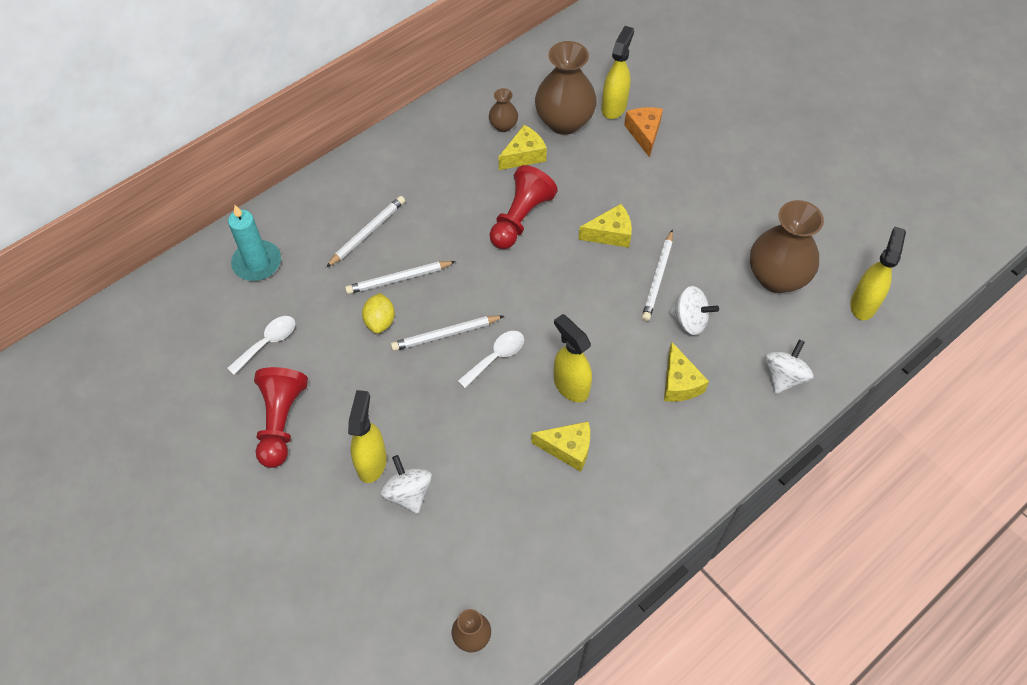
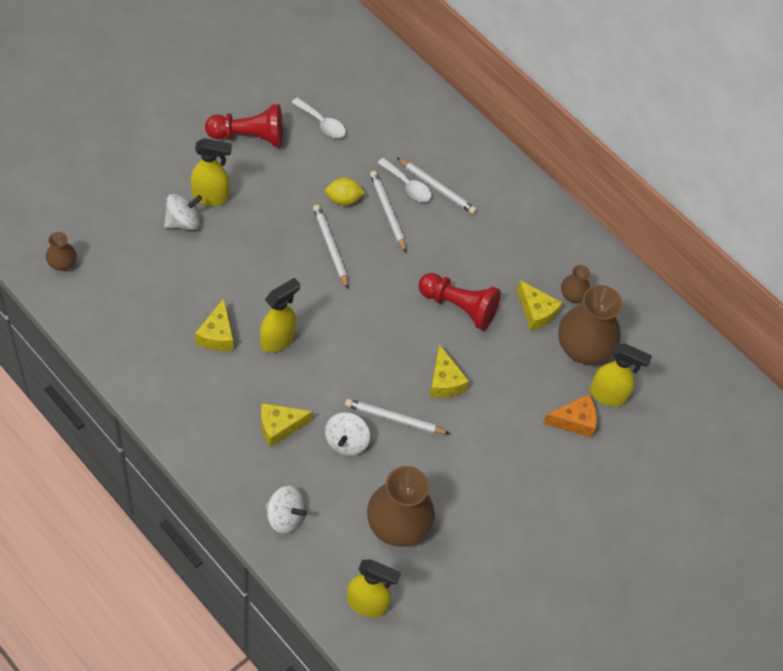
camera: 80 degrees right, 0 degrees up
turquoise candle [228,205,281,281] -> none
white spoon [458,331,524,388] -> white spoon moved to [377,158,431,202]

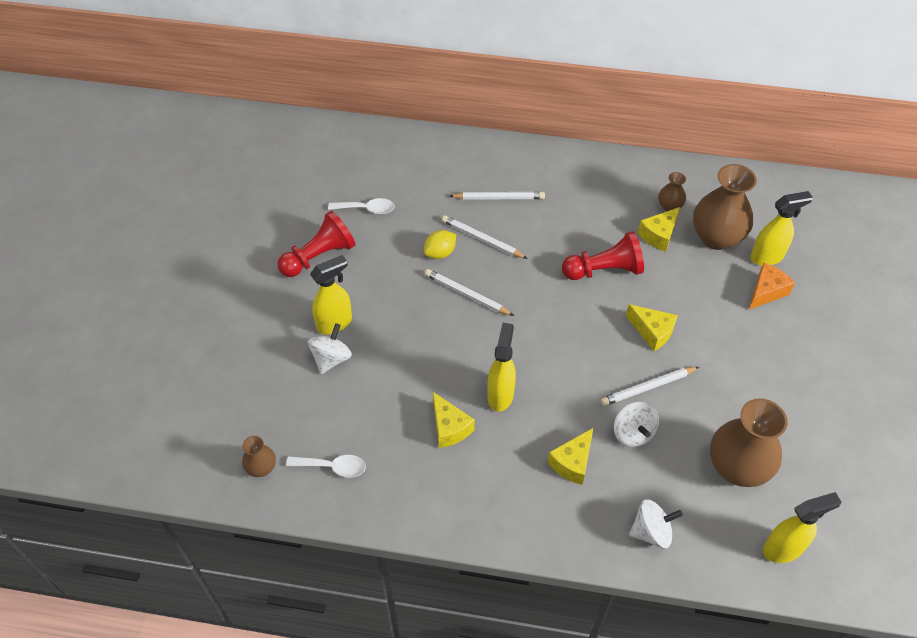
camera: 30 degrees left, 5 degrees down
white spoon [377,158,431,202] -> white spoon moved to [286,455,366,477]
yellow cheese [517,280,562,331] -> yellow cheese turned 120 degrees clockwise [638,207,680,252]

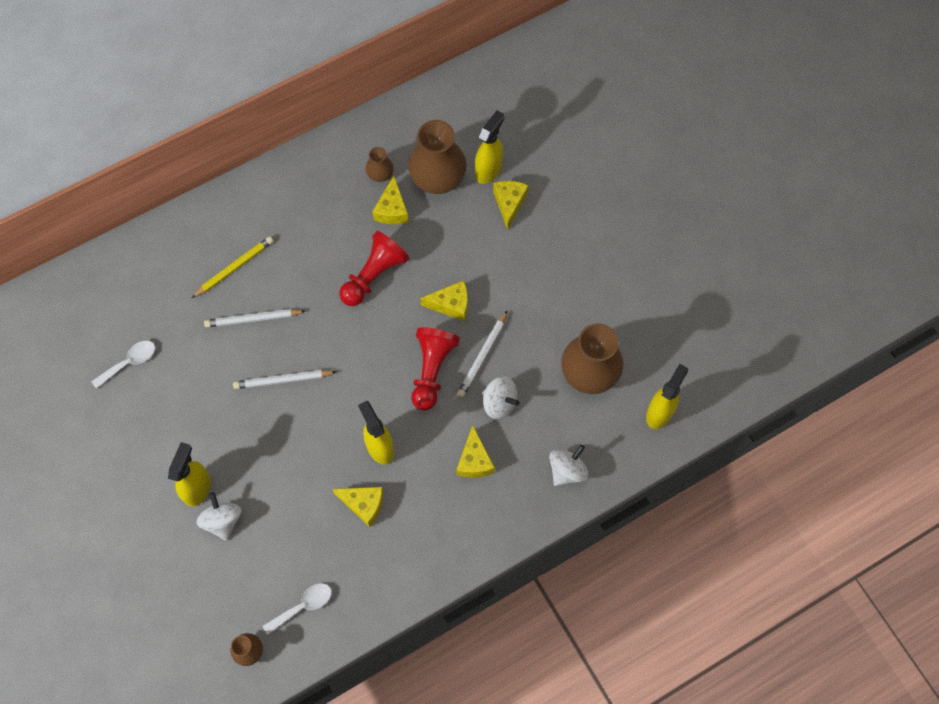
camera: 40 degrees left, 15 degrees up
red pawn [277,211,355,277] -> red pawn moved to [411,327,460,411]
yellow lemon [424,230,456,259] -> none
white pencil [450,192,545,200] -> yellow pencil [192,236,274,298]
orange cheese [749,263,795,310] -> yellow cheese [493,181,529,230]

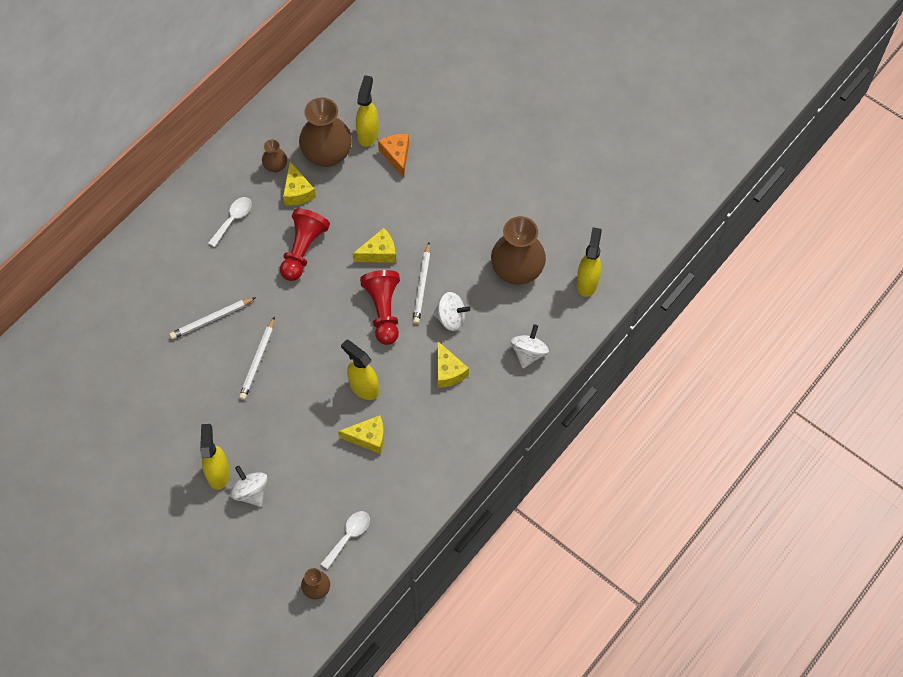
camera: 20 degrees left, 5 degrees down
white spoon [91,341,155,389] -> white spoon moved to [208,197,252,247]
yellow pencil [192,236,274,298] -> none
white pencil [233,370,336,389] -> white pencil turned 45 degrees counterclockwise [239,316,275,400]
yellow cheese [493,181,529,230] -> orange cheese [378,134,409,178]

